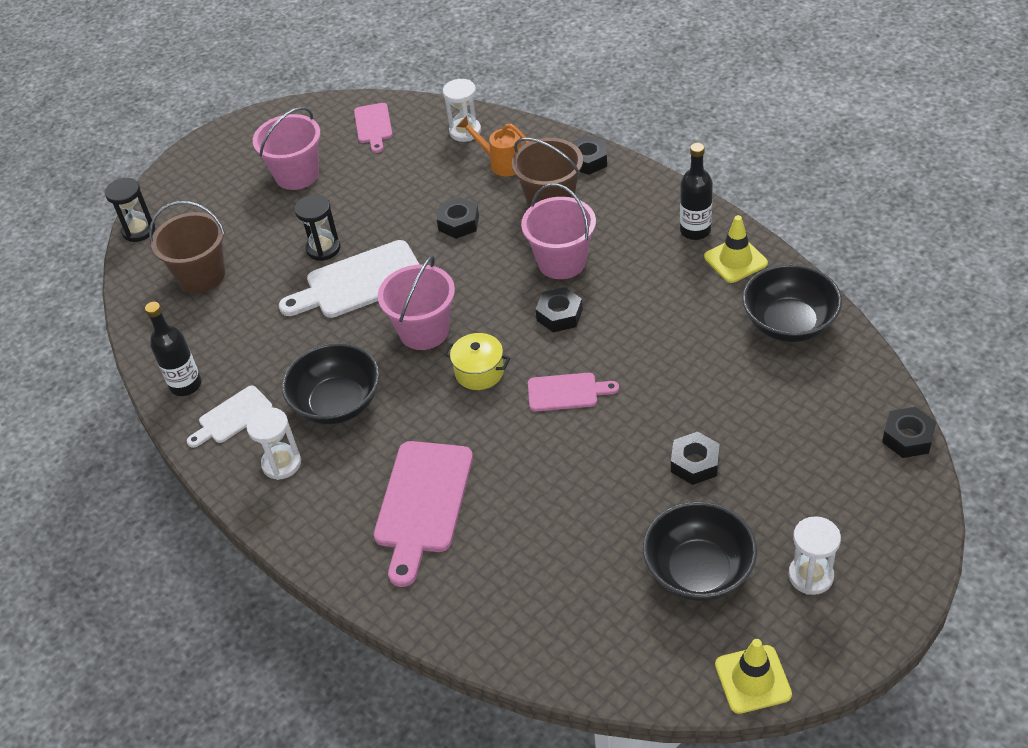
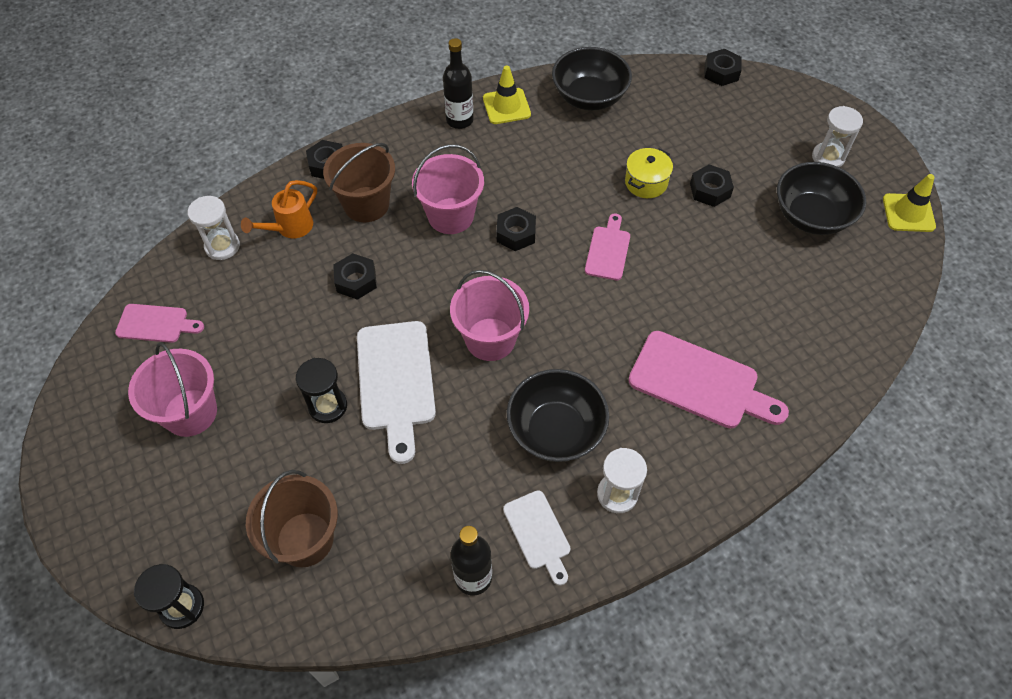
camera: 80 degrees left, 10 degrees up
yellow pot [444,333,510,390] -> yellow pot moved to [625,148,673,198]

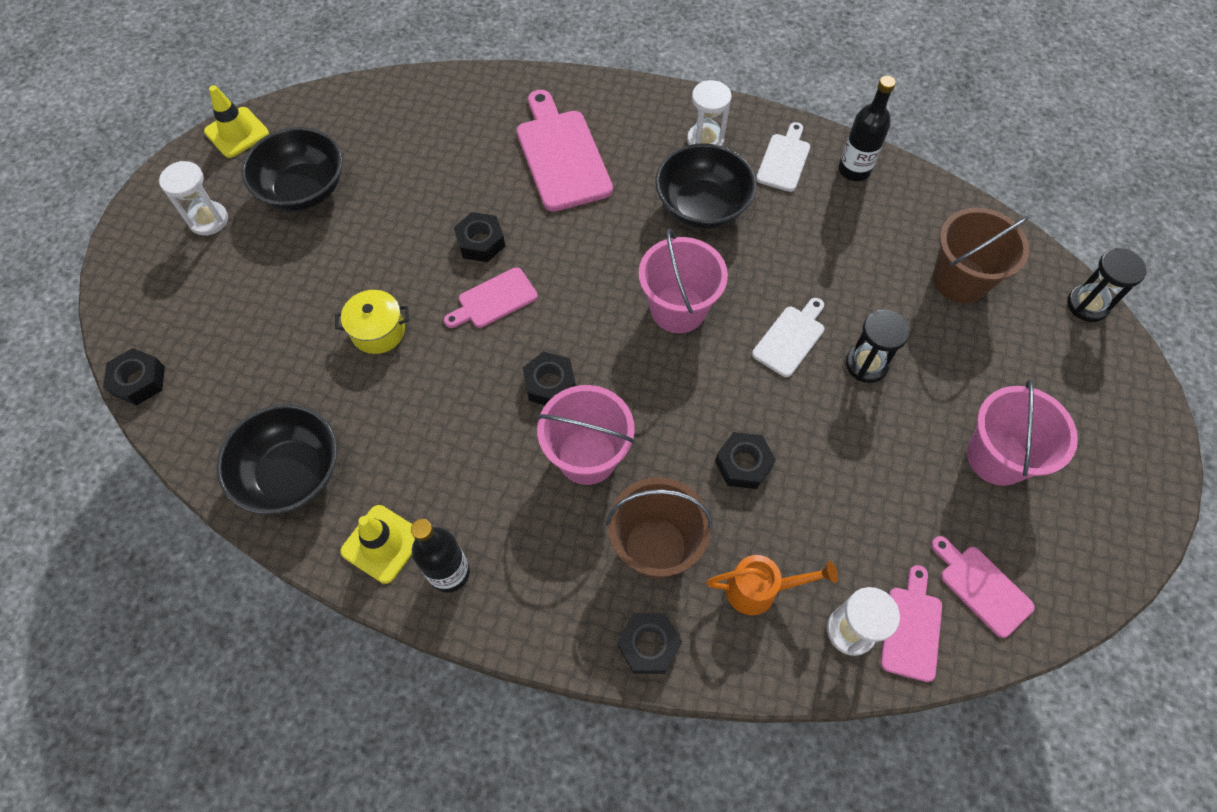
camera: 135 degrees left, 5 degrees up
white cutting board [357,321,436,464] -> white cutting board [752,298,824,377], size x0.57
black nut [690,164,734,207] -> black nut moved to [454,212,505,262]
none -> pink cutting board [881,565,942,682]

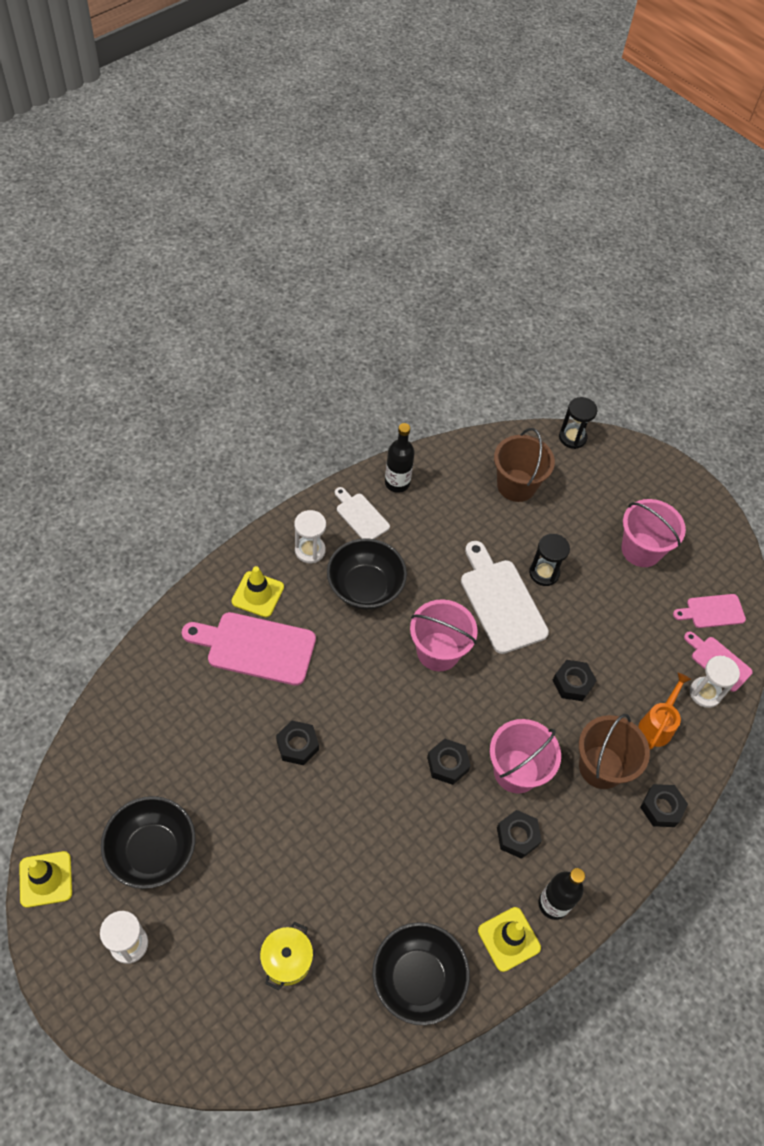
camera: 65 degrees left, 5 degrees down
black nut [103,348,165,406] -> black nut moved to [497,810,542,859]
yellow pot [335,290,409,354] -> yellow pot moved to [260,922,313,990]
pink cutting board [444,267,538,328] -> none
white cutting board [752,298,824,377] -> white cutting board [461,541,549,654], size x1.76
none -> yellow traffic cone [232,566,284,617]

